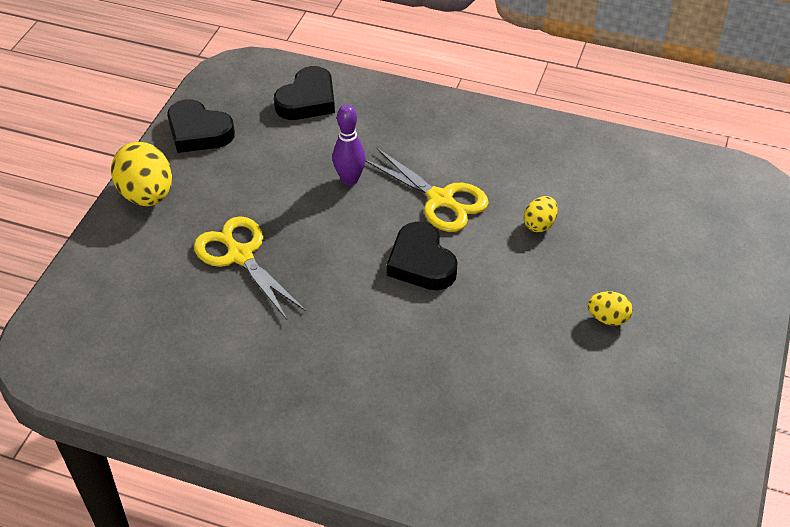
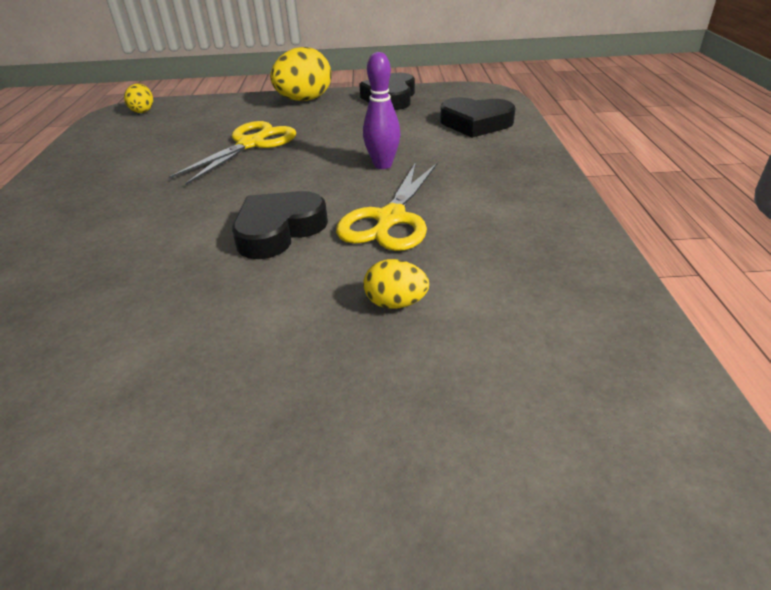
camera: 70 degrees right, 10 degrees down
yellow egg [587,291,633,326] -> yellow egg moved to [124,84,153,113]

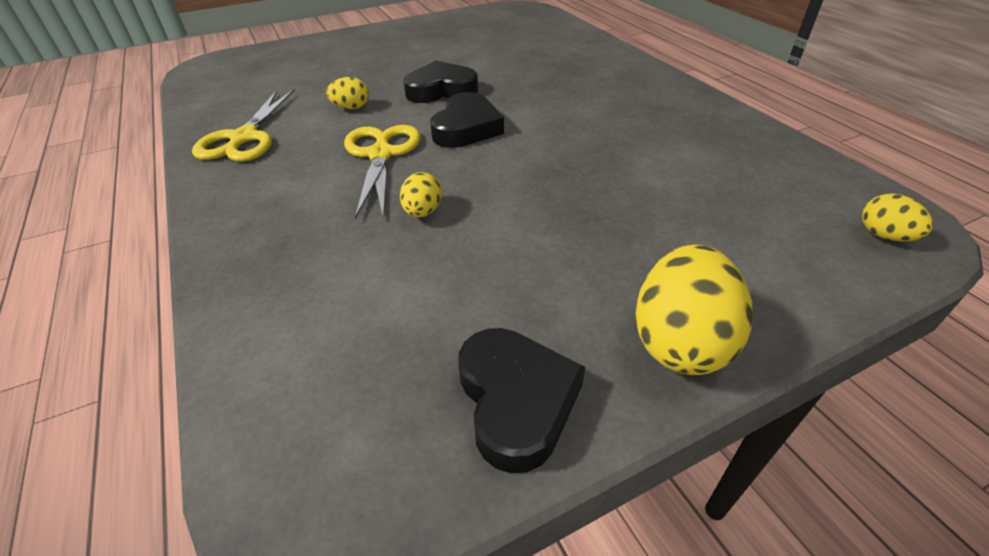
camera: 155 degrees right, 5 degrees up
yellow scissors [169,121,296,185] -> yellow scissors moved to [192,89,295,162]
purple bowling pin [363,52,401,169] -> yellow egg [400,172,442,217]
black heart [440,97,515,138] -> black heart moved to [403,61,478,103]

